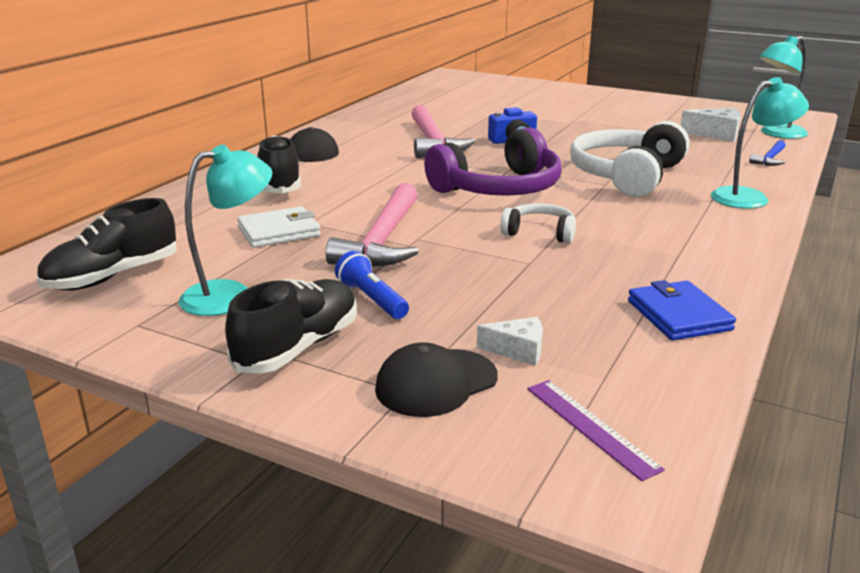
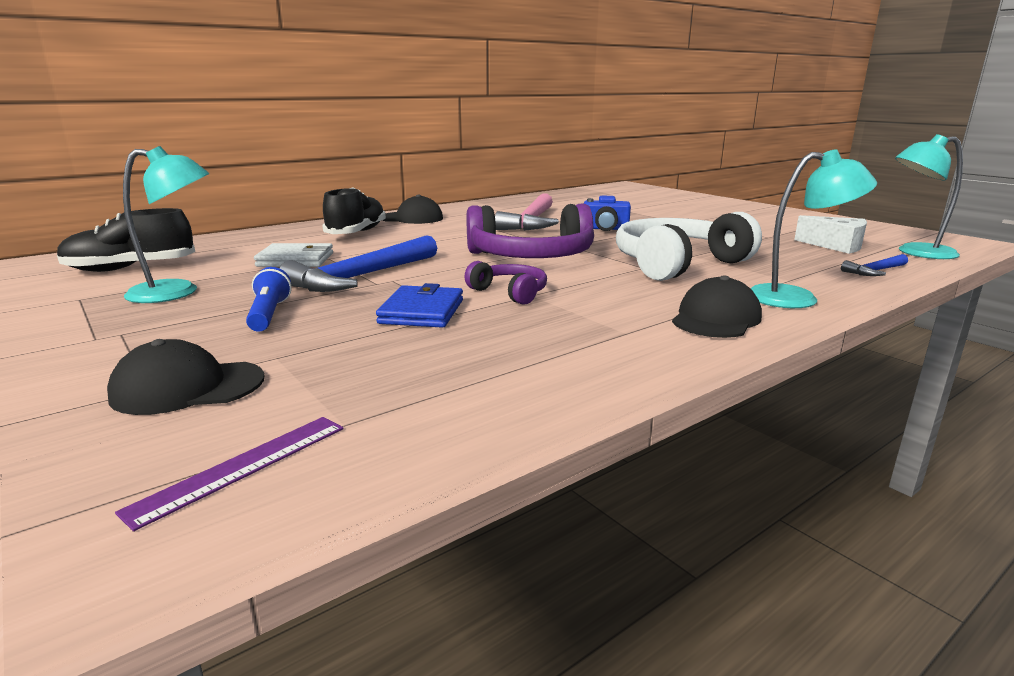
camera: 25 degrees right, 5 degrees down
black shoe [225,279,357,373] -> none
pink hammer [326,183,419,267] -> blue hammer [280,235,437,292]
white cheese [477,317,543,366] -> none
white headphones [500,203,576,243] -> purple headphones [465,261,547,305]
purple ruler [527,380,665,481] -> purple ruler turned 45 degrees clockwise [115,417,344,531]
blue wallet [628,280,736,341] -> blue wallet moved to [376,283,463,328]
none -> black cap [672,275,762,338]

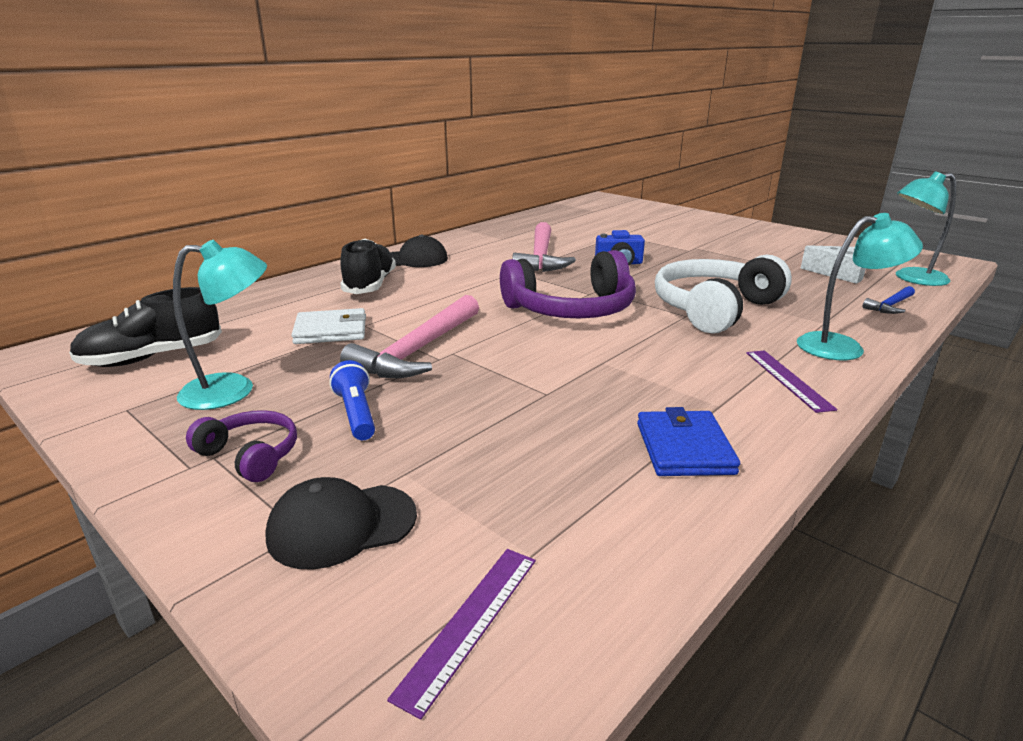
camera: 10 degrees left, 5 degrees up
blue hammer [280,235,437,292] -> pink hammer [340,295,479,378]
blue wallet [376,283,463,328] -> blue wallet moved to [637,407,740,476]
purple headphones [465,261,547,305] -> purple headphones moved to [186,410,297,482]
black cap [672,275,762,338] -> purple ruler [746,351,837,413]

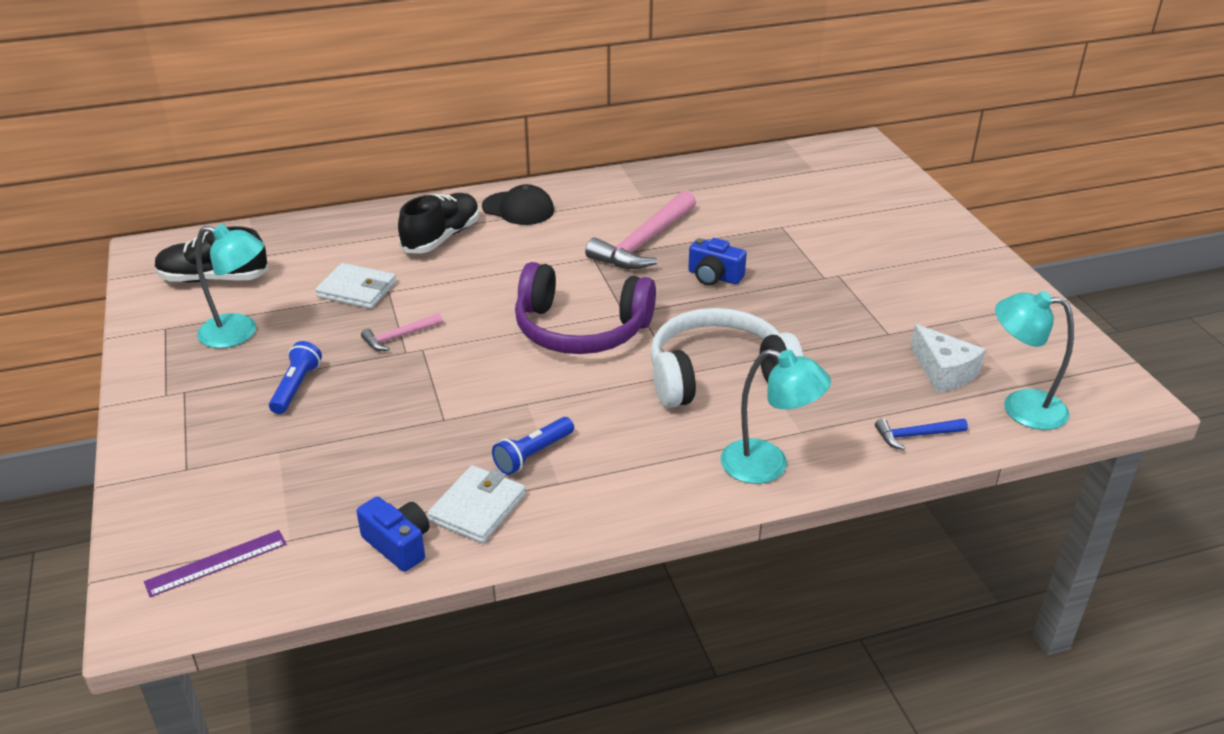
camera: 30 degrees right, 10 degrees up
purple headphones [186,410,297,482] -> none
black cap [265,477,417,570] -> none
pink hammer [340,295,479,378] -> pink hammer [361,313,443,351], size x0.49
blue wallet [637,407,740,476] -> white wallet [427,465,526,543]
purple ruler [746,351,837,413] -> none
none -> blue camera [357,497,429,572]
none -> blue flashlight [492,417,574,475]

